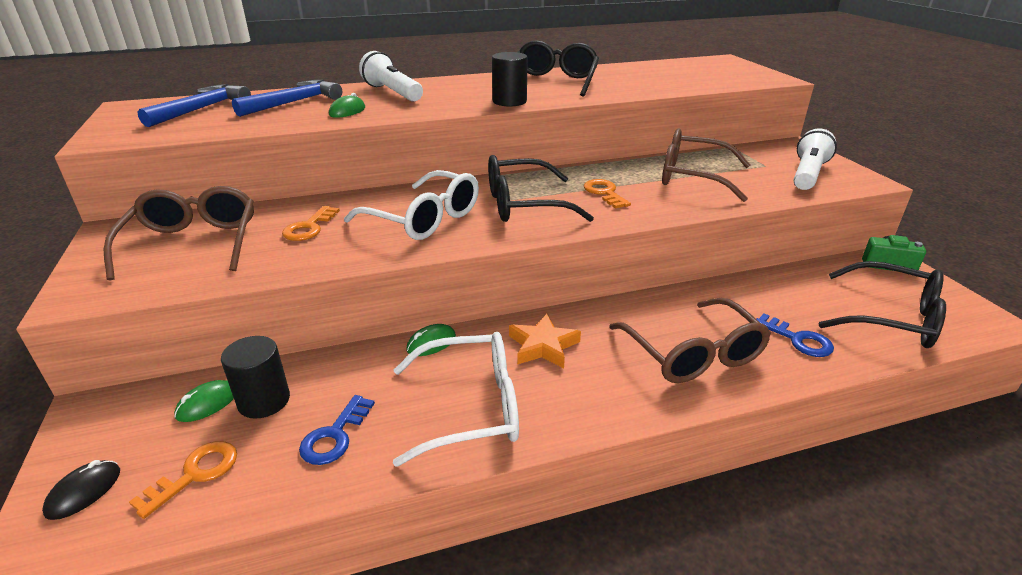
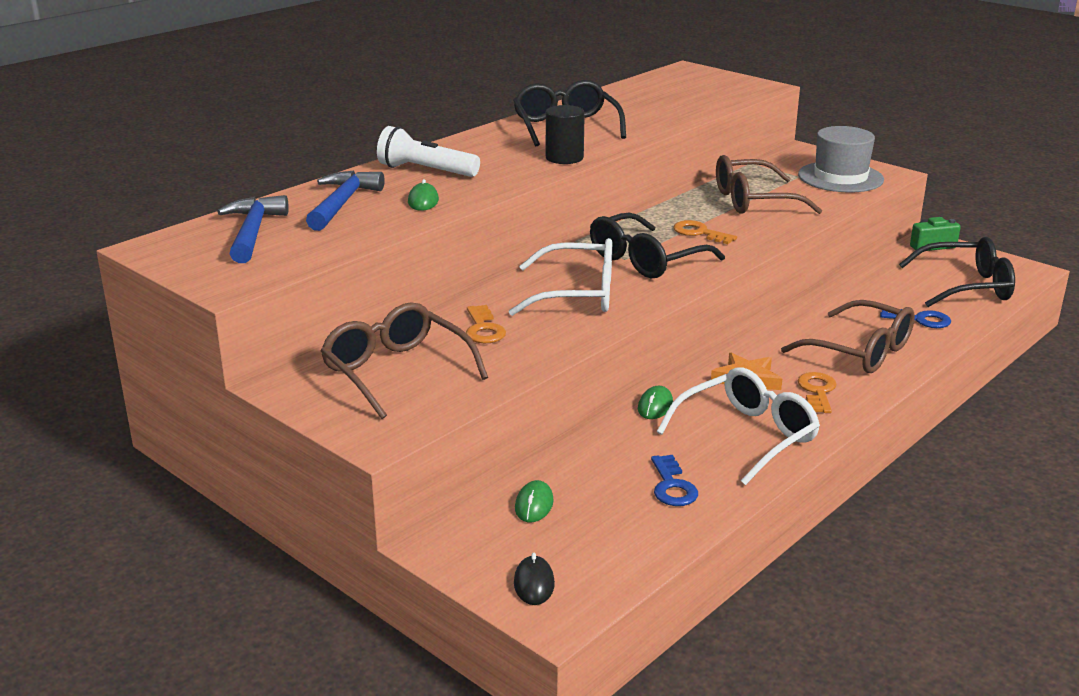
camera: 30 degrees left, 5 degrees down
orange key [129,441,237,519] -> orange key moved to [797,372,837,413]
black cylinder [221,336,290,419] -> none
white flashlight [794,128,837,190] -> grey hat [798,126,884,192]

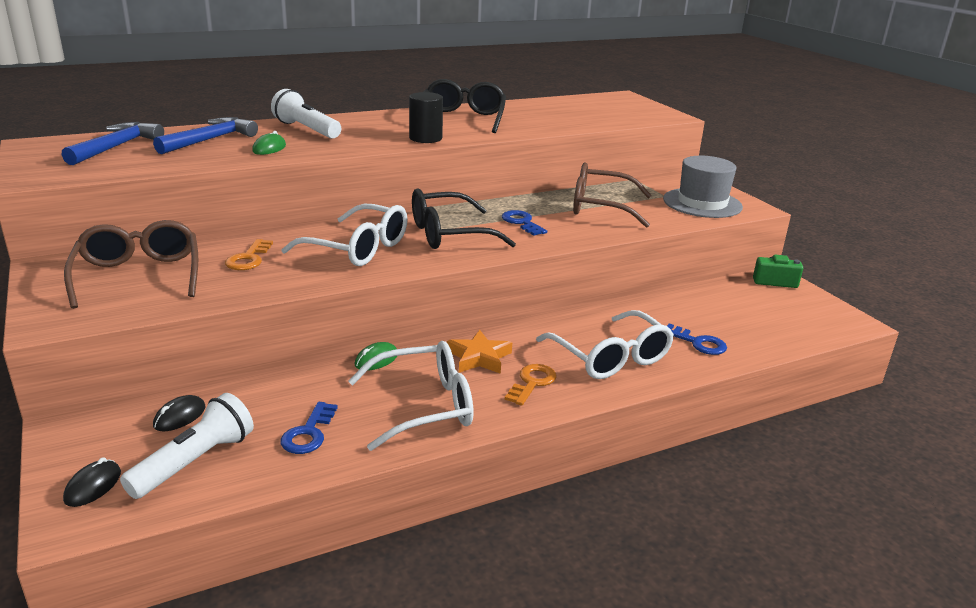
camera: 20 degrees right, 0 degrees up
green mouse [515,480,554,522] -> black mouse [153,395,206,431]
orange key [673,220,737,244] -> blue key [502,210,547,236]
brown glasses [781,300,915,373] -> white glasses [536,310,674,379]
black glasses [899,237,1015,307] -> none
none -> white flashlight [120,393,254,499]

